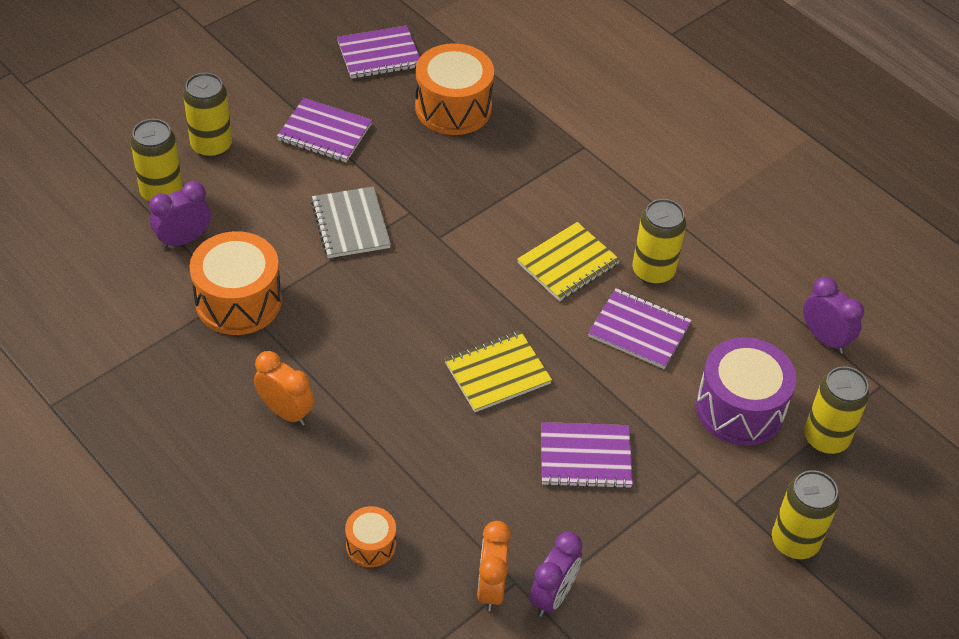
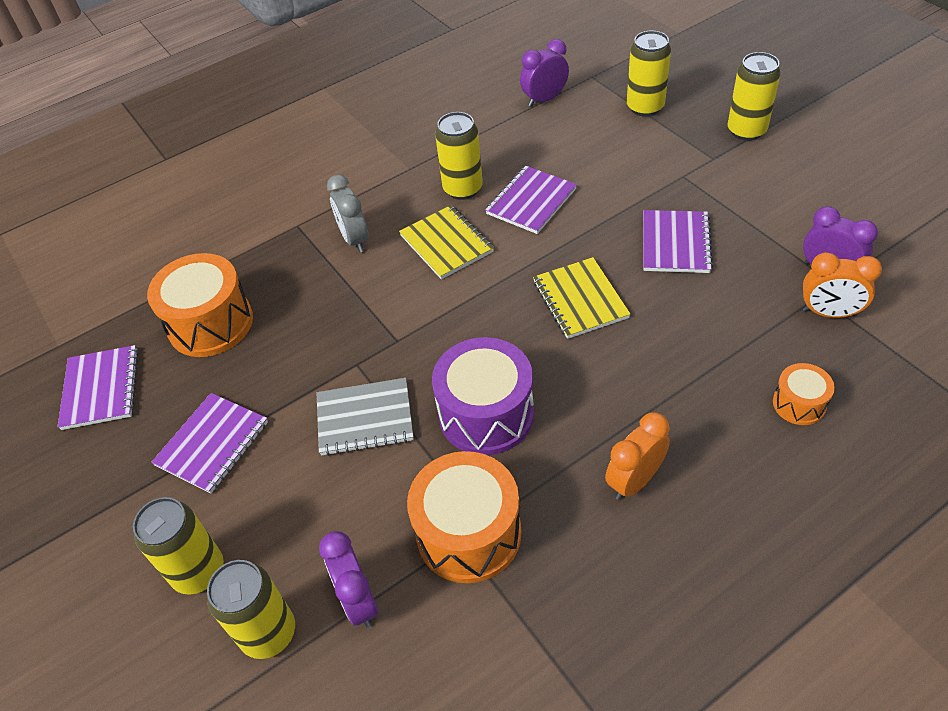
camera: 75 degrees left, 0 degrees up
purple drum [696,337,796,446] -> purple drum moved to [432,337,534,455]
none -> grey clock [327,174,368,252]

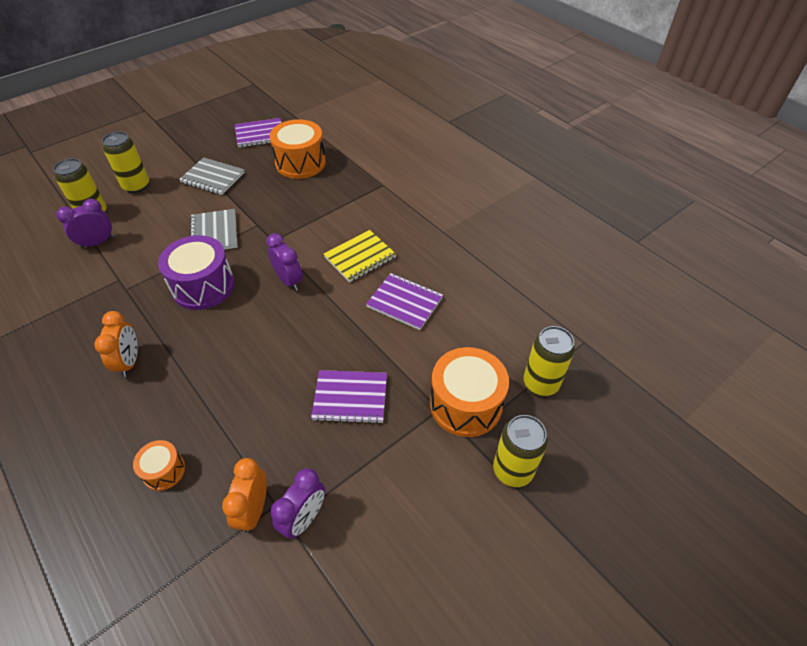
camera: 80 degrees right, 0 degrees up
purple notebook [151,393,268,494] -> grey notebook [179,157,245,195]
grey clock [327,174,368,252] -> none
orange drum [407,451,522,583] -> orange drum moved to [430,347,509,437]
yellow can [435,112,483,200] -> none
purple clock [520,39,569,107] -> purple clock moved to [266,233,303,291]
yellow notebook [533,257,631,339] -> none
orange clock [605,412,670,500] -> orange clock turned 45 degrees clockwise [94,311,138,377]

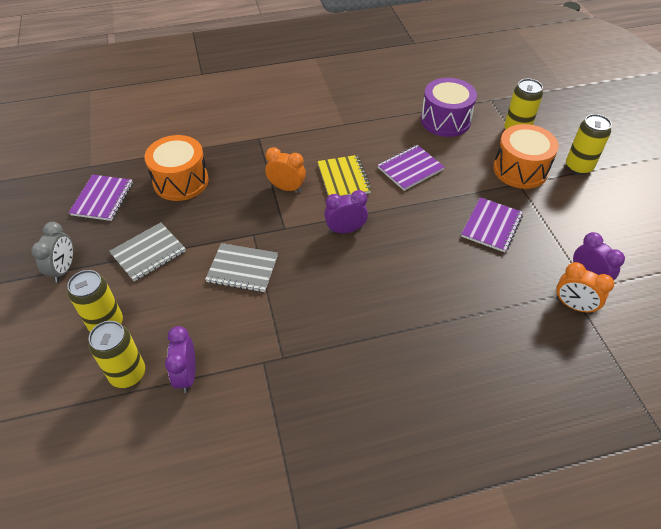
camera: 65 degrees left, 0 degrees up
orange clock [94,311,138,377] -> orange clock moved to [265,147,306,192]
orange drum [133,440,185,491] -> none
purple drum [158,235,235,310] -> purple drum moved to [421,78,477,137]
none -> grey clock [31,222,73,283]

